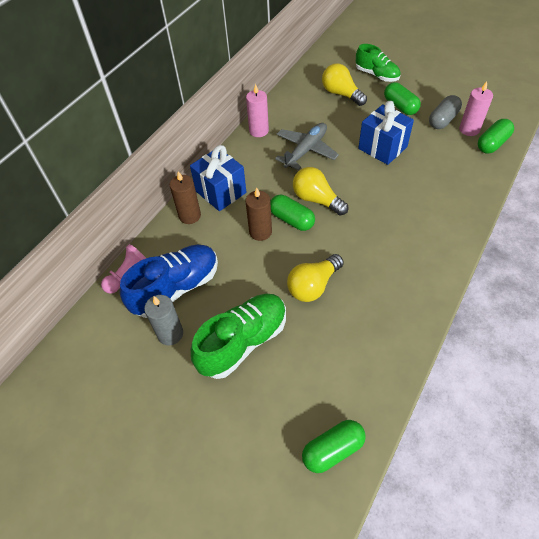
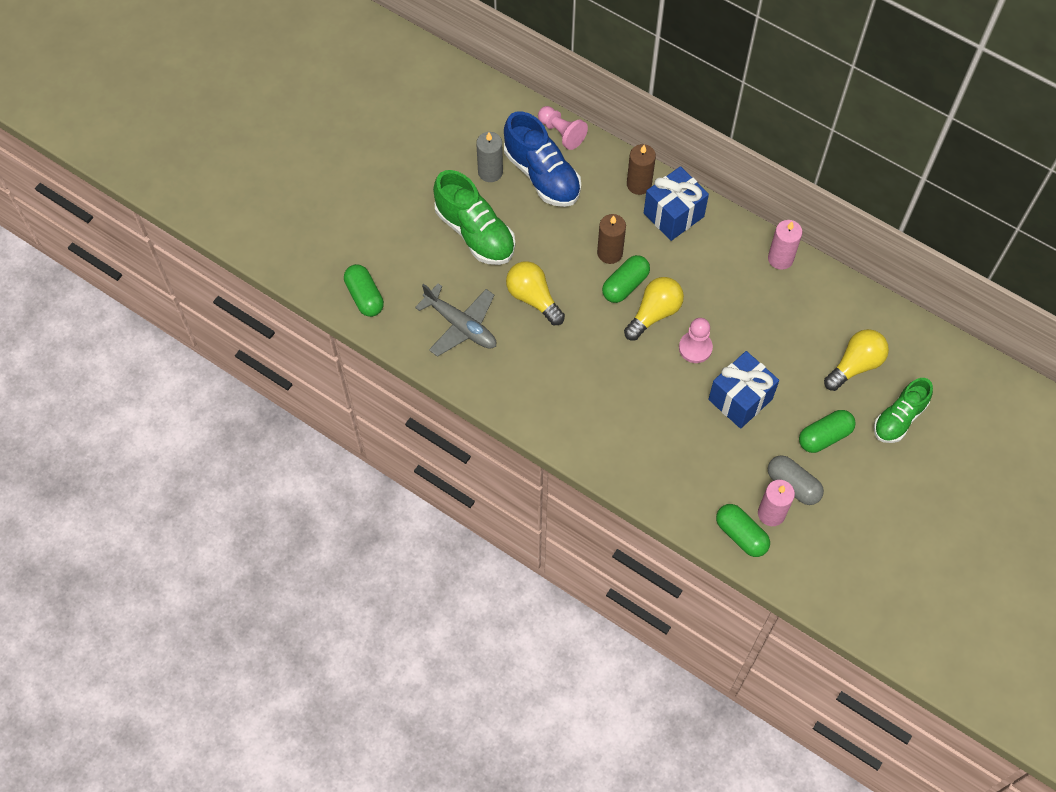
camera: 90 degrees right, 10 degrees up
grey plane [275,123,339,170] -> grey plane moved to [415,283,496,357]
none -> pink pawn [679,318,713,363]

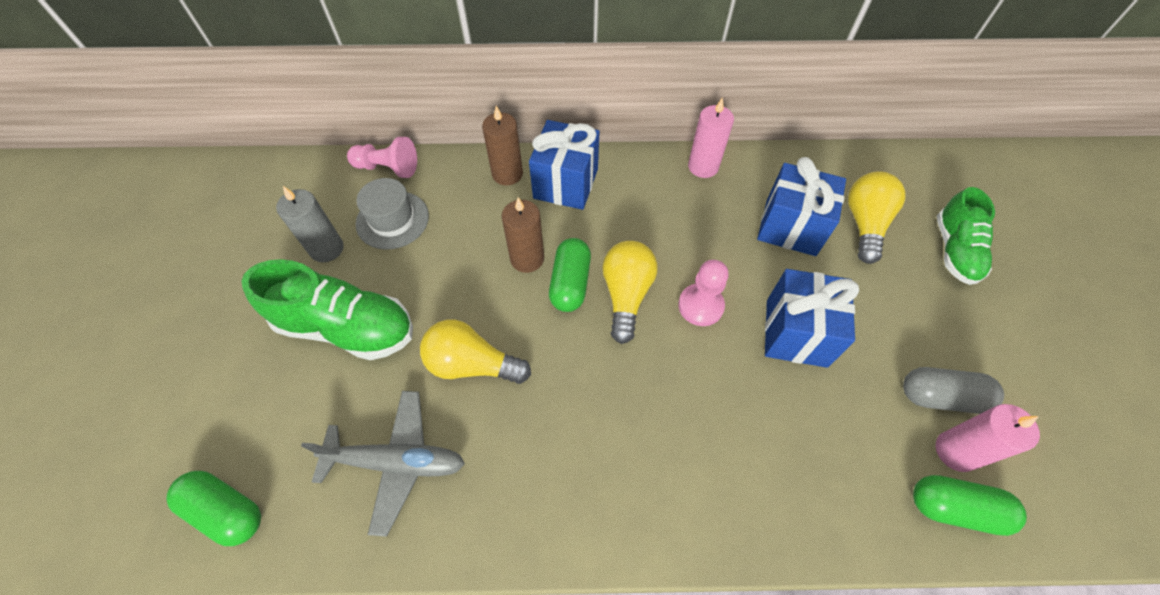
camera: 35 degrees left, 5 degrees down
blue shoe [504,111,581,207] -> grey hat [356,178,429,250]
green capsule [799,410,856,453] -> none
none -> blue gift [757,157,846,256]

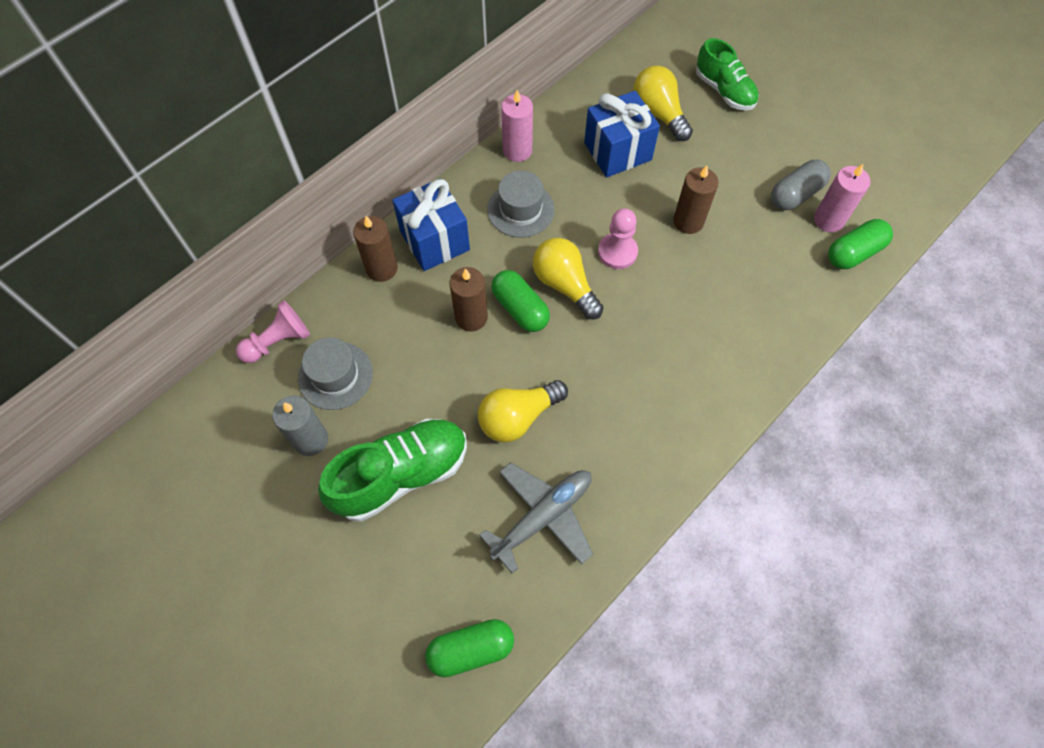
camera: 45 degrees left, 5 degrees up
blue gift [765,269,859,368] -> brown candle [673,166,719,234]
none -> grey hat [487,171,555,238]

